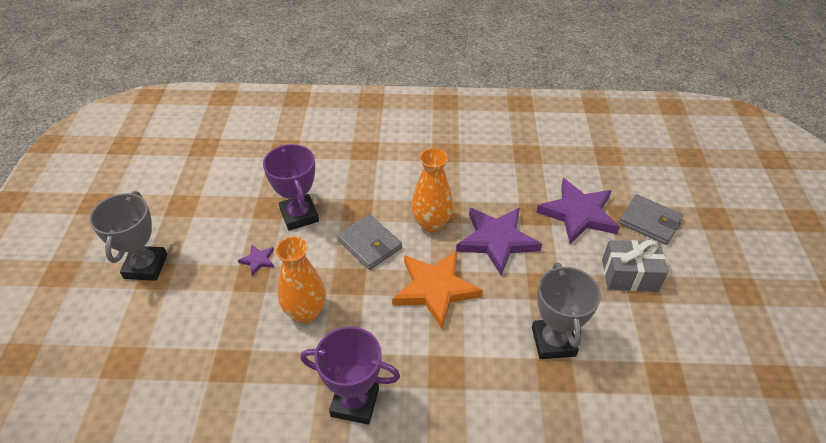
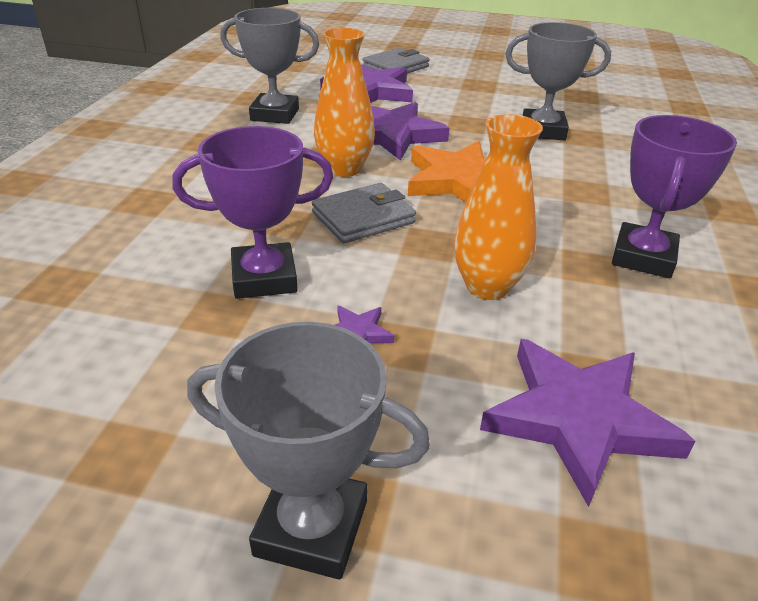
camera: 80 degrees left, 10 degrees down
grey gift [602,240,668,292] -> none
none -> grey trophy [220,8,319,124]
none -> purple star [480,339,695,507]

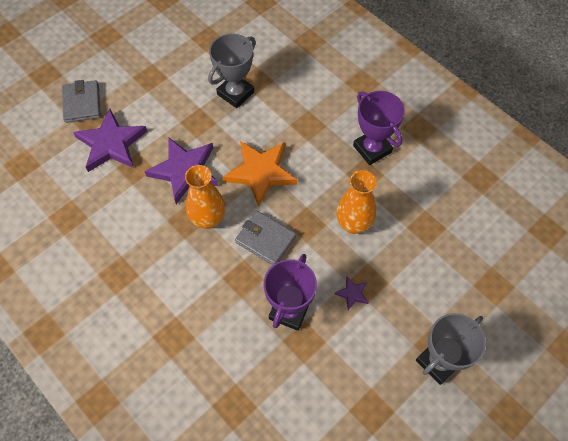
camera: 55 degrees left, 25 degrees up
grey trophy [220,8,319,124] -> none
grey wallet [312,183,416,244] -> grey wallet turned 60 degrees counterclockwise [235,211,296,265]
purple star [480,339,695,507] -> none

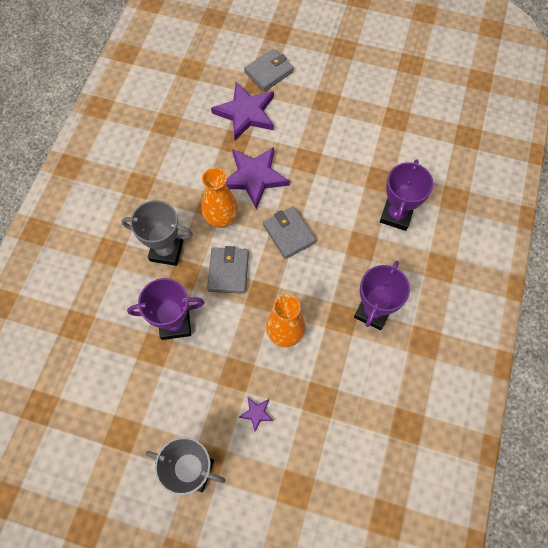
camera: 60 degrees right, 5 degrees up
grey trophy [208,33,256,108] -> grey trophy moved to [121,200,193,266]
orange star [223,141,297,207] -> grey wallet [263,206,316,259]
purple star [335,276,369,310] -> purple star moved to [239,398,274,431]
none -> purple trophy [380,159,434,231]

